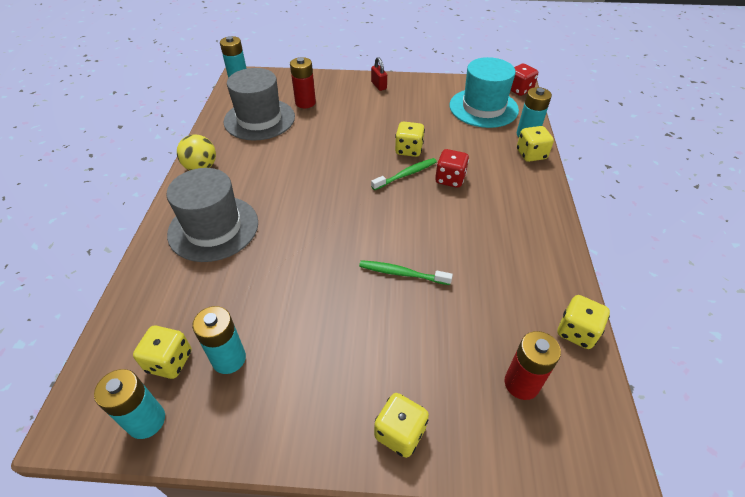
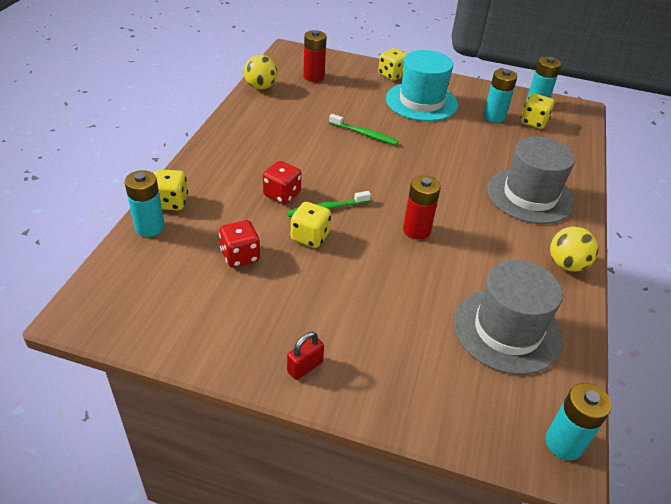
camera: 170 degrees left, 5 degrees down
red battery [290,57,316,108] -> red battery moved to [403,175,441,240]
red padlock [371,57,387,91] -> red padlock turned 60 degrees clockwise [287,332,324,380]
turquoise hat [450,57,519,128] -> turquoise hat moved to [386,50,458,121]
red dice [510,64,538,96] -> red dice moved to [219,220,260,268]
yellow dice [557,295,610,349] -> yellow ball [244,55,277,90]

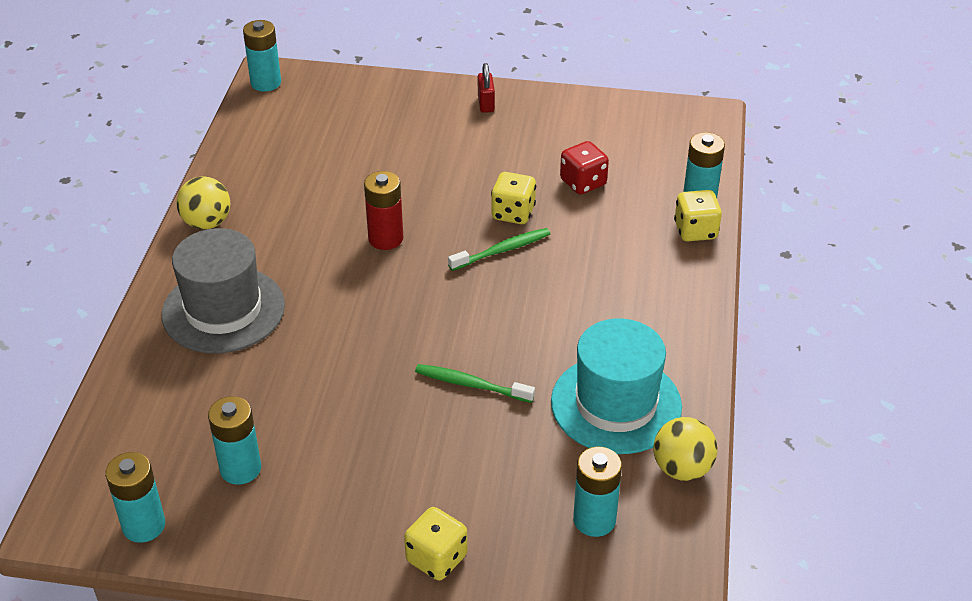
camera: 175 degrees right, 0 degrees up
red dice [263,161,301,204] -> none
red padlock [287,332,324,380] -> red padlock turned 45 degrees counterclockwise [478,63,495,113]
red battery [303,30,327,82] -> turquoise battery [573,447,622,537]
turquoise hat [386,50,458,121] -> turquoise hat moved to [551,318,682,454]
grey hat [454,260,563,375] -> none
yellow dice [521,94,554,129] -> none

